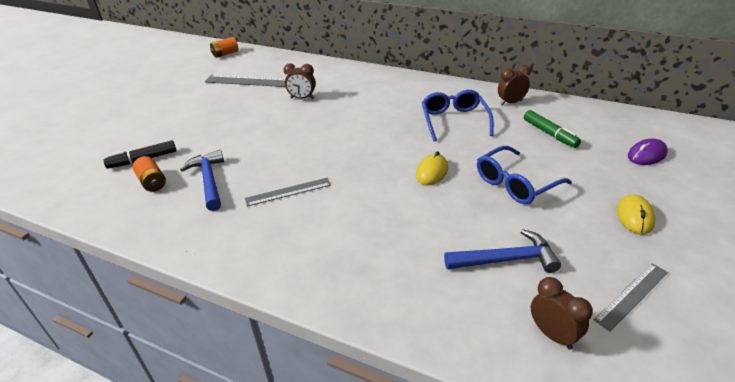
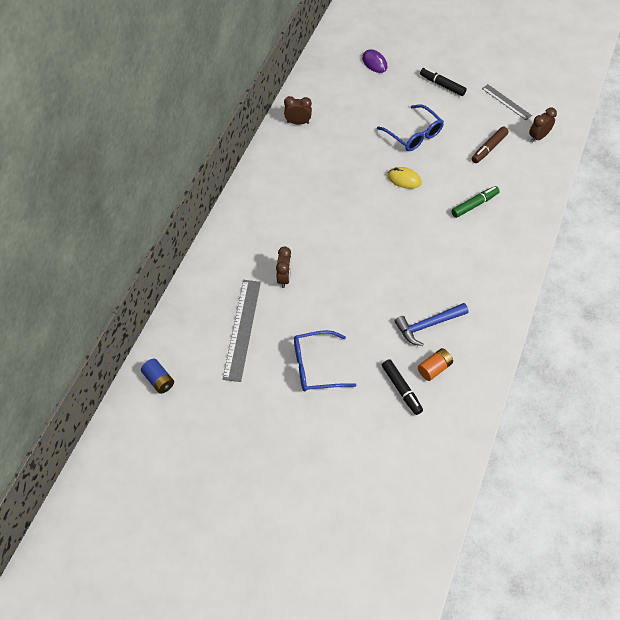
camera: 95 degrees left, 20 degrees up
orange battery [210,37,238,58] -> blue battery [141,359,174,394]
grey ruler [245,178,331,207] -> none
blue glasses [422,90,494,141] -> blue glasses moved to [294,330,356,391]
blue hammer [444,229,561,273] -> brown marker [472,127,508,163]
brown clock [498,65,531,106] -> brown clock turned 120 degrees clockwise [284,96,312,125]
green marker [524,110,581,148] -> green marker moved to [451,186,500,218]
yellow mouse [617,195,655,235] -> black marker [420,68,467,96]

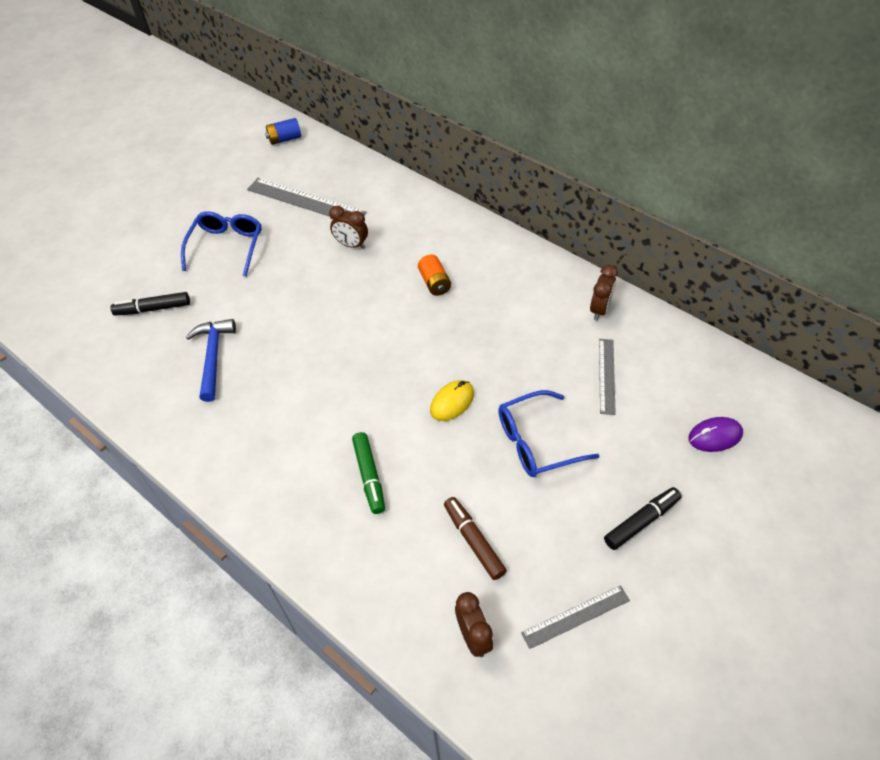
camera: 110 degrees right, 5 degrees down
orange battery [418,348,453,381] -> orange battery moved to [418,254,451,296]
none -> grey ruler [599,339,616,415]

